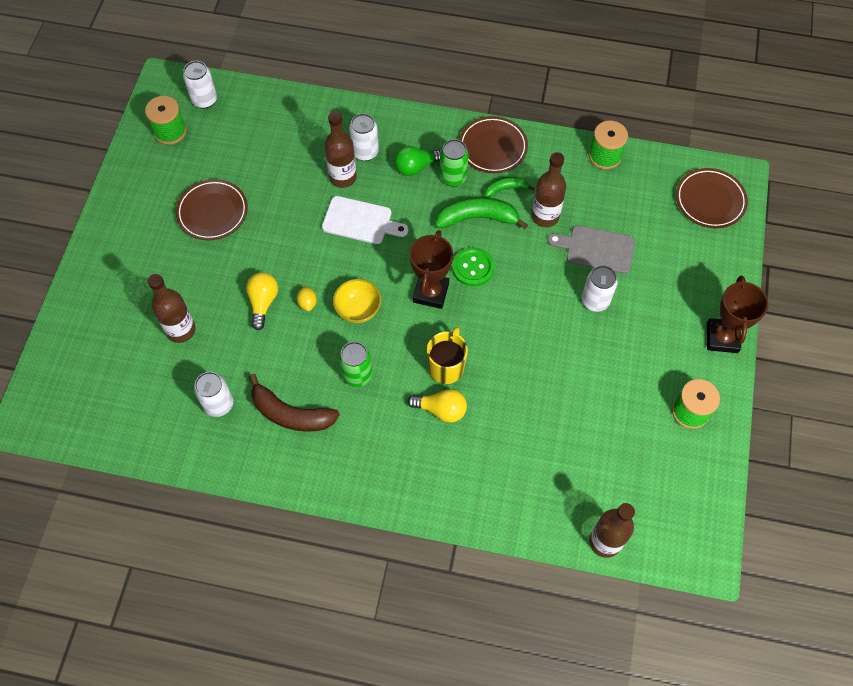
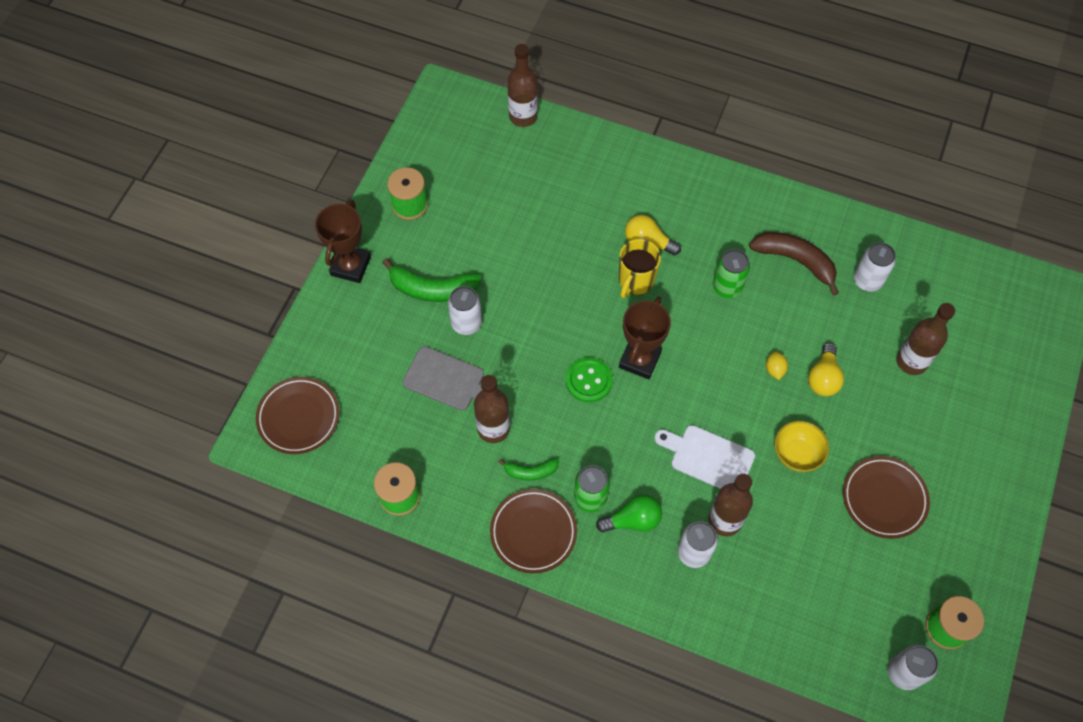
camera: 170 degrees left, 0 degrees up
yellow bowl [333,279,381,323] -> yellow bowl moved to [775,421,829,472]
green banana [435,197,528,229] -> green banana moved to [382,258,481,302]

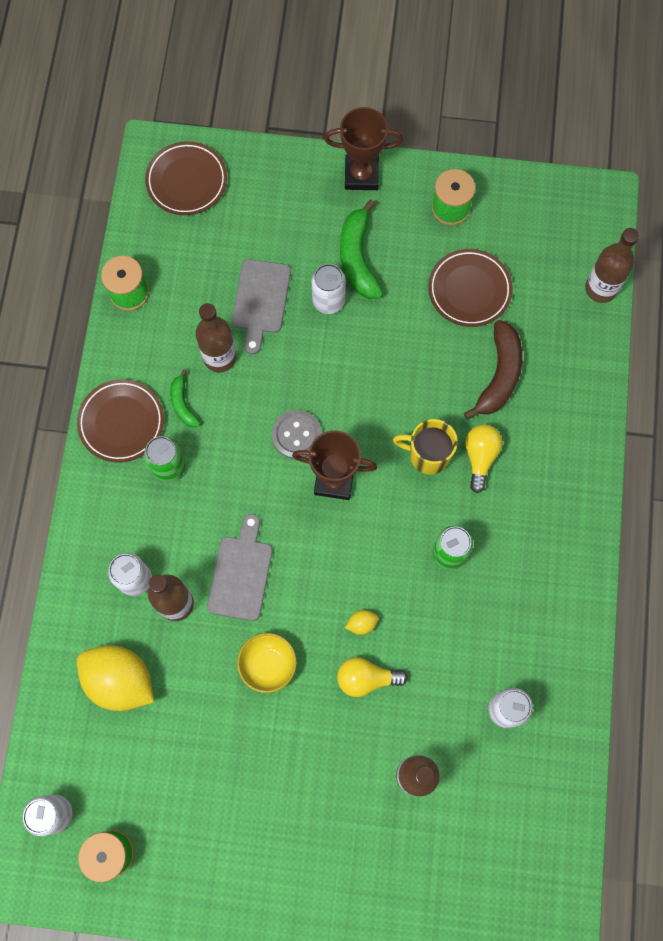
camera: 75 degrees right, 10 degrees up
green button [566,357,613,402] -> grey button [272,410,321,459]
green light bulb [596,495,662,532] -> none
white cutting board [654,425,755,489] -> grey cutting board [207,514,272,621]
brown banana [749,232,839,296] -> brown banana moved to [464,320,522,420]
brown plate [843,456,930,539] -> brown plate moved to [428,249,513,327]
none -> yellow lemon [77,645,154,711]

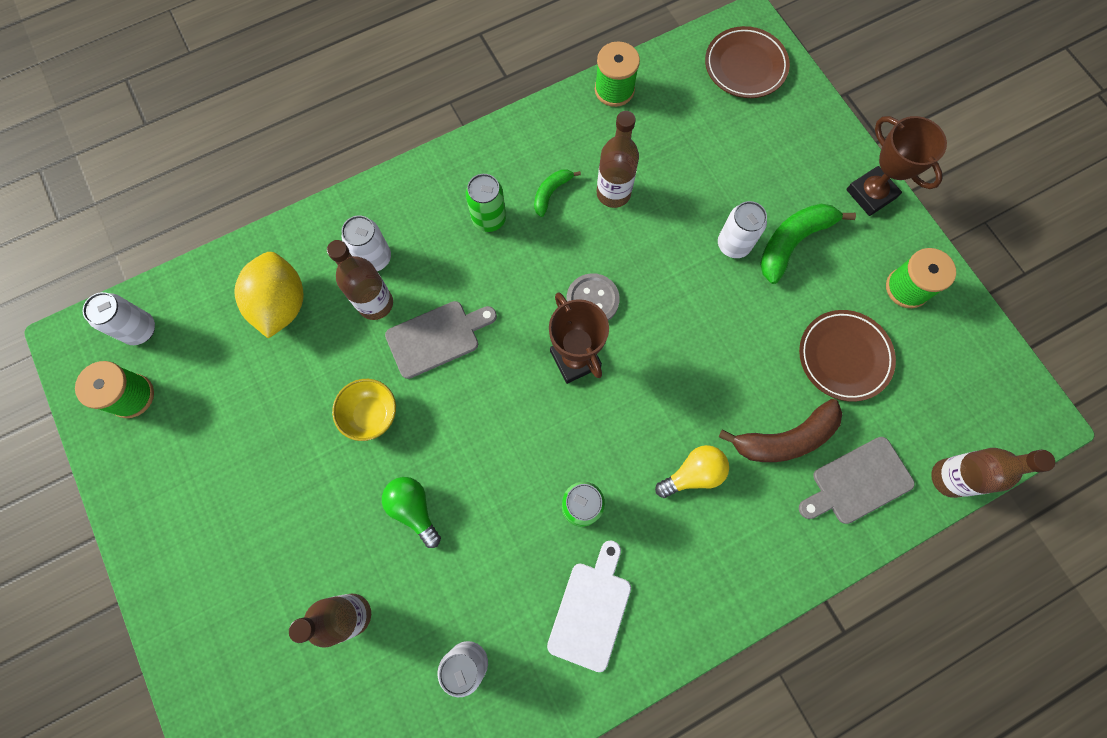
camera: 55 degrees right, 0 degrees up
brown plate [77,379,164,463] -> none
grey cutting board [232,259,291,354] -> grey cutting board moved to [799,437,915,524]
yellow light bulb [337,657,408,697] -> green light bulb [382,477,441,548]
yellow lemon [345,610,379,635] -> none
yellow mug [393,419,458,475] -> none
none -> white cutting board [547,541,631,672]

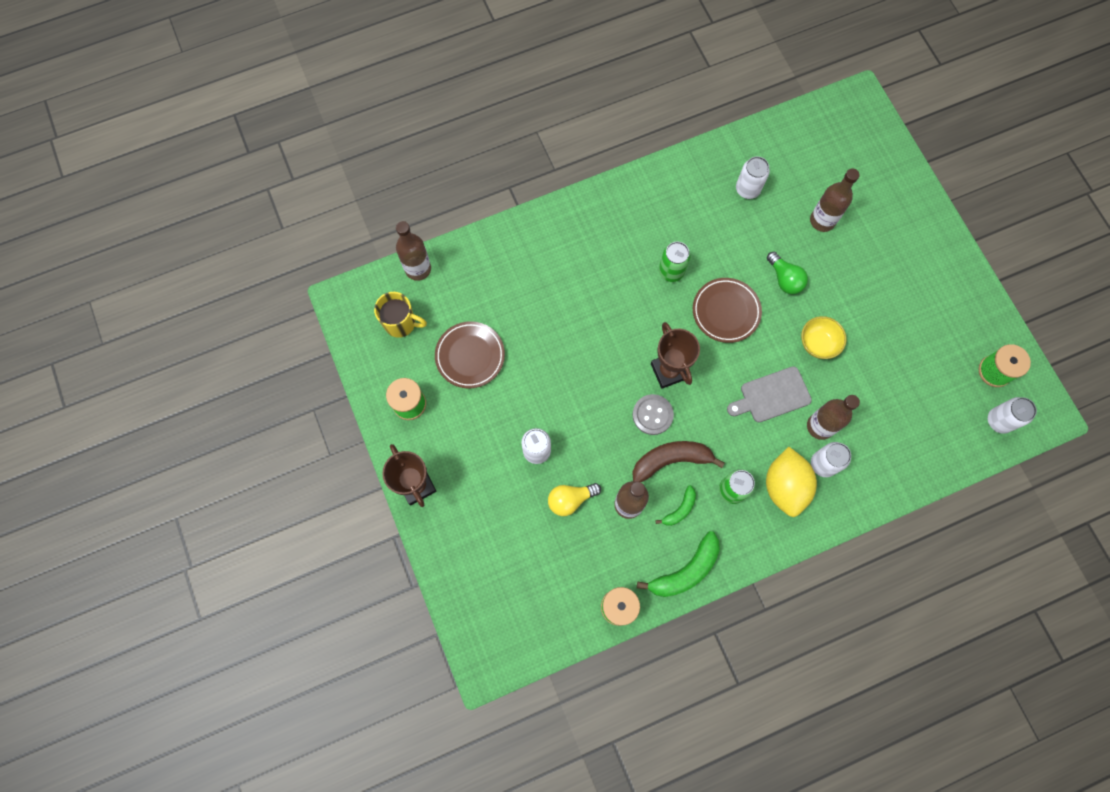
camera: 175 degrees left, 0 degrees up
yellow lemon [234,252,304,339] -> yellow lemon moved to [766,447,817,517]
white cutting board [547,541,631,672] -> none
yellow light bulb [655,445,729,498] -> yellow light bulb moved to [548,483,601,516]
brown plate [705,26,790,98] -> brown plate moved to [693,278,762,343]
brown banana [719,399,842,462] -> brown banana moved to [632,441,725,482]
green banana [760,204,856,284] -> green banana moved to [637,531,720,597]
grey cutting board [799,437,915,524] -> none
none -> yellow mug [374,292,427,338]

